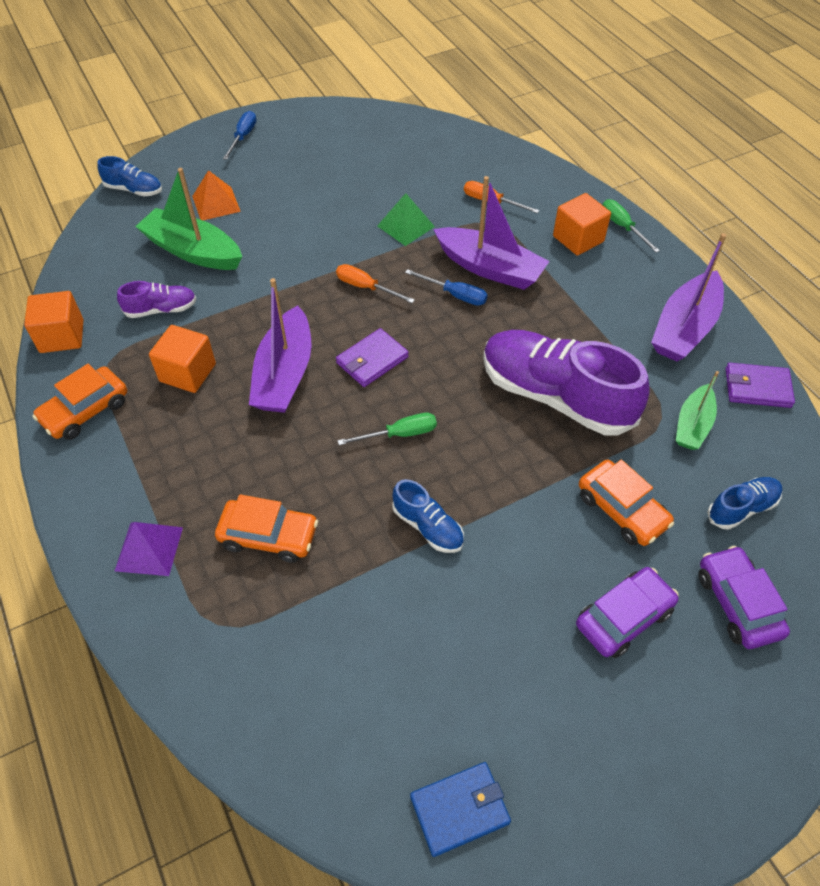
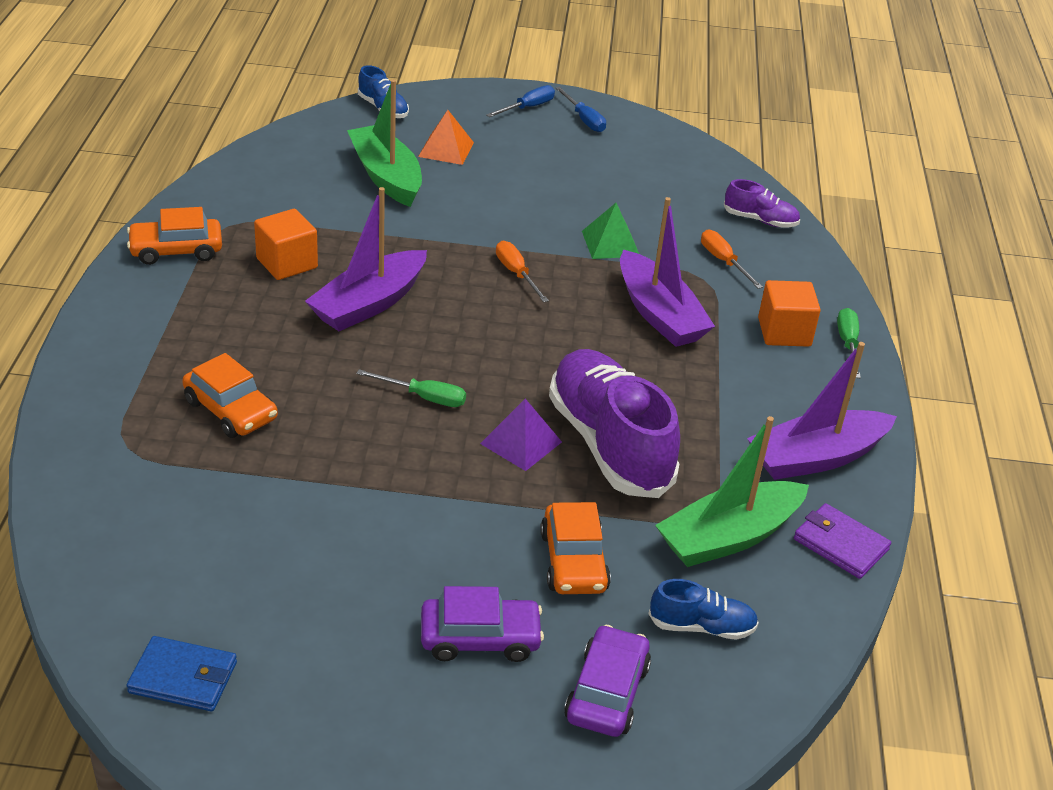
camera: 30 degrees right, 15 degrees down
orange cube [24,291,83,353] -> none
purple pyramid [115,522,183,576] -> purple pyramid moved to [480,399,562,471]
purple shoe [117,281,197,318] -> purple shoe moved to [724,179,800,227]
purple wallet [336,328,409,387] -> none
blue shoe [392,479,464,553] -> none
blue screwdriver [405,269,487,305] -> blue screwdriver moved to [556,87,606,132]
green boat [676,371,719,450] -> green boat [655,416,809,567], size x1.65

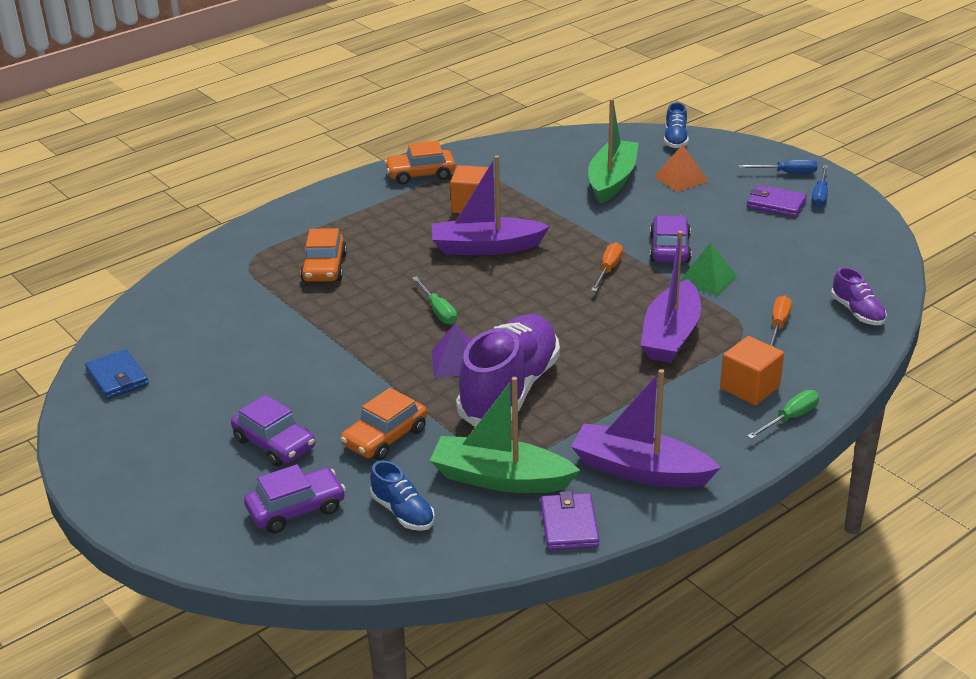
camera: 50 degrees right, 5 degrees down
orange car [127,207,222,265] -> orange car turned 45 degrees counterclockwise [384,141,455,185]
none -> purple car [650,215,691,263]
none -> purple wallet [747,185,807,217]

